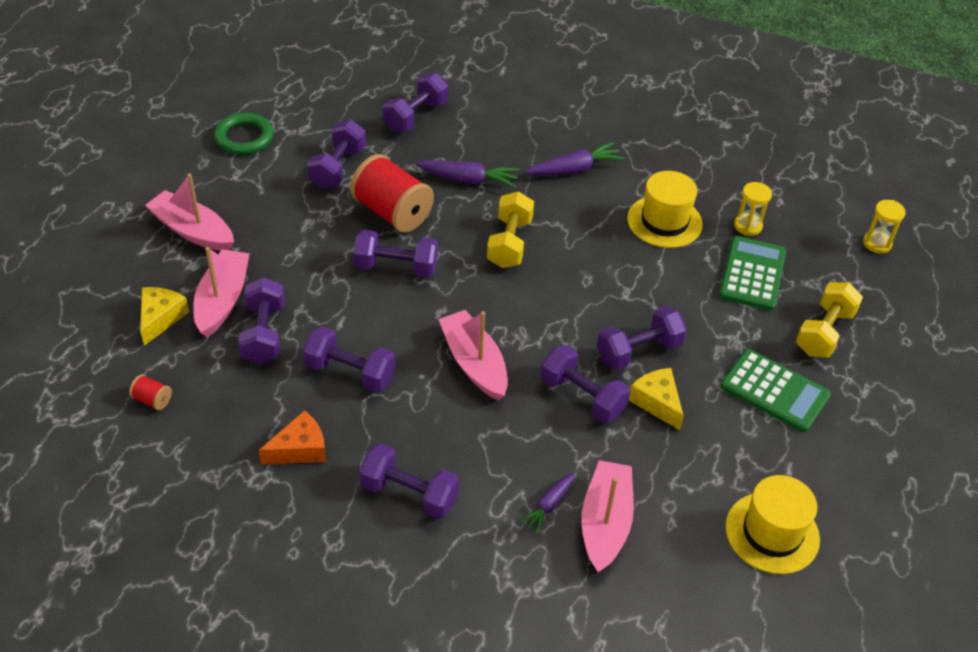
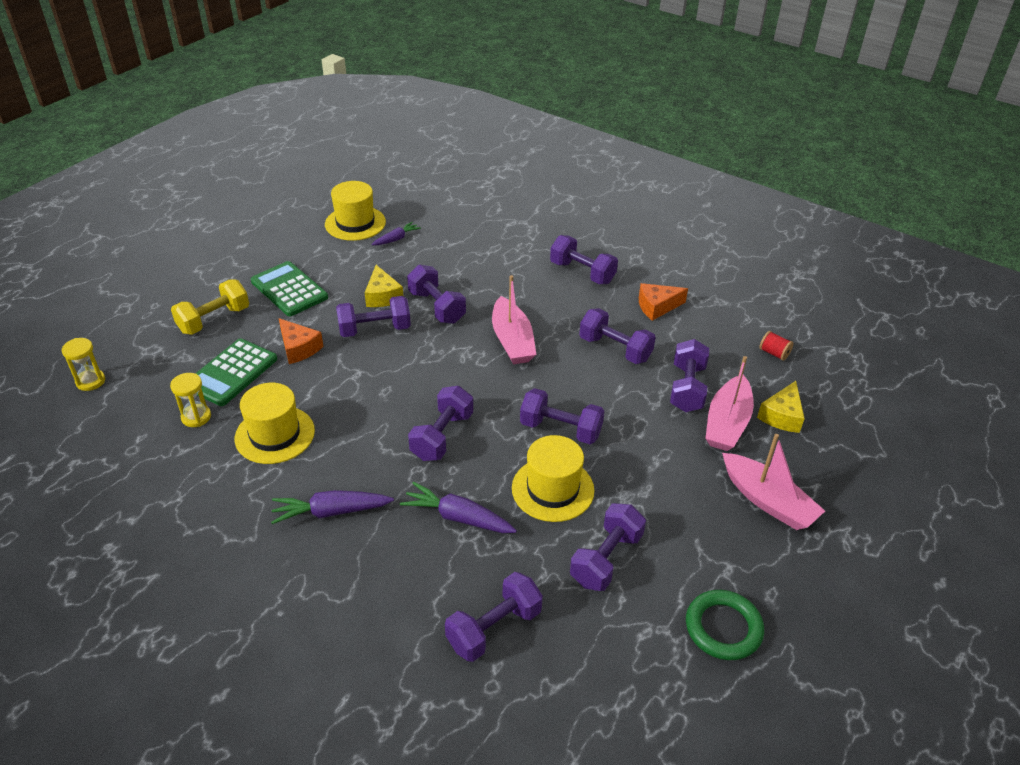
camera: 165 degrees left, 5 degrees down
red spool [350,154,434,233] -> yellow hat [512,435,594,522]
yellow dumbbell [487,191,534,268] -> purple dumbbell [408,386,473,461]
purple carrot [519,473,575,534] -> purple carrot moved to [371,222,421,245]
pink boat [581,460,634,572] -> none
none -> orange cheese [279,318,323,364]

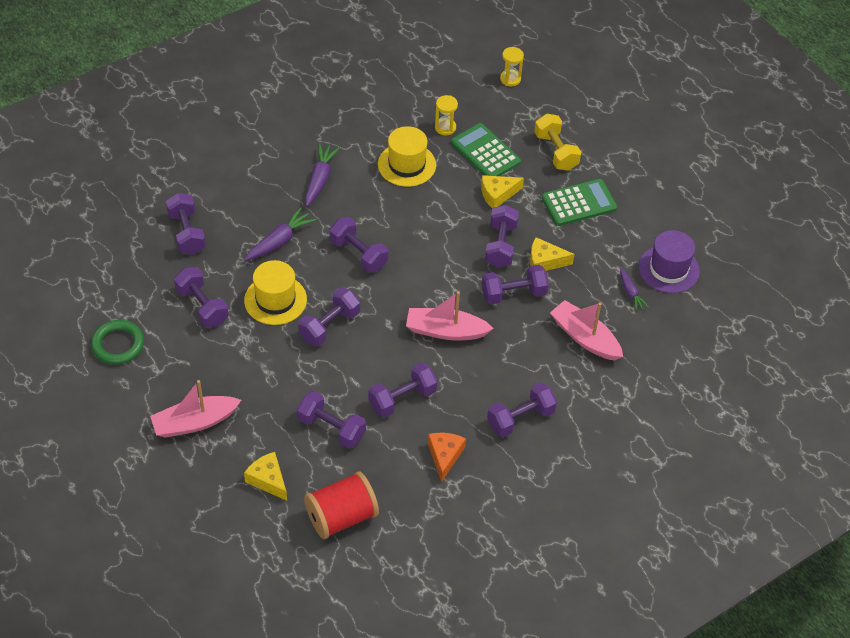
camera: 110 degrees right, 10 degrees up
orange cheese [279,318,323,364] -> yellow cheese [481,175,524,208]
yellow hat [325,181,386,241] -> purple hat [639,230,700,293]
pink boat [705,356,754,451] -> pink boat moved to [550,300,623,361]
red spool [759,331,794,361] -> red spool [304,471,379,539], size x2.36

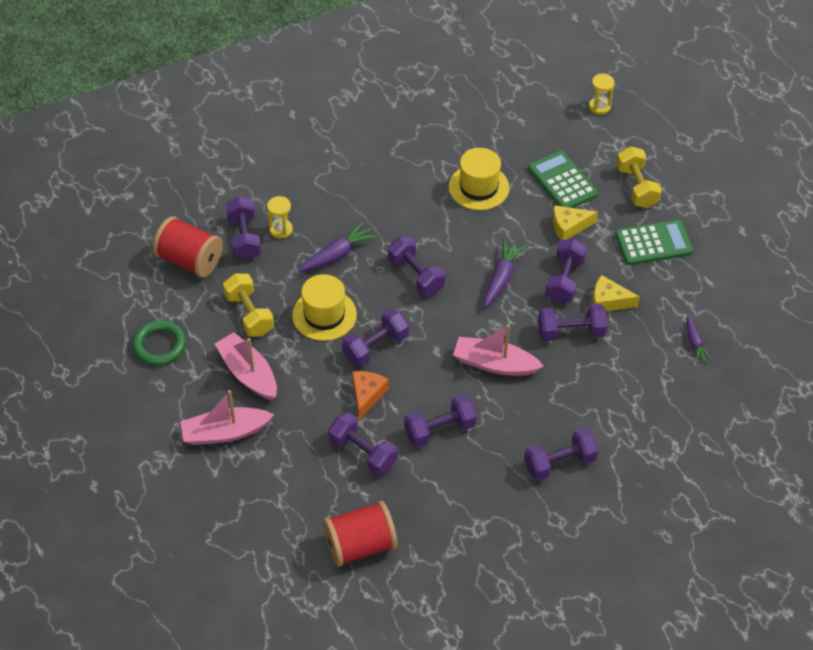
camera: 10 degrees right, 0 degrees up
purple dumbbell [174,267,228,328] -> yellow dumbbell [223,274,274,337]
yellow cheese [244,452,287,501] -> none
purple carrot [305,143,340,207] -> purple carrot moved to [484,238,526,308]
orange cheese [428,433,466,483] -> orange cheese moved to [352,371,389,420]
yellow hourglass [435,95,458,135] -> yellow hourglass moved to [267,196,293,239]
pink boat [550,300,623,361] -> pink boat moved to [215,332,277,400]
purple hat [639,230,700,293] -> none
none -> red spool [153,216,223,278]

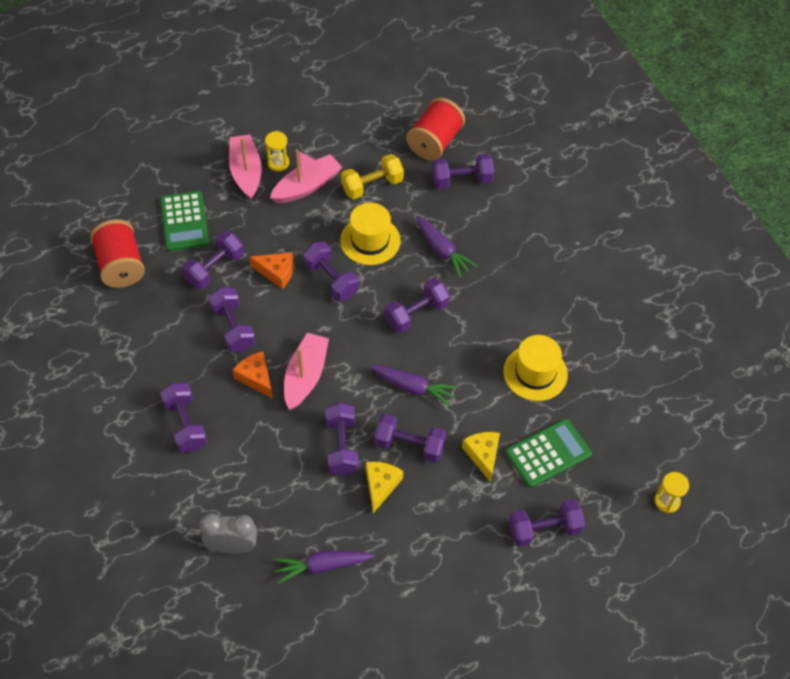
camera: 90 degrees right, 5 degrees up
green ring [132,320,186,366] -> none
yellow hourglass [267,196,293,239] -> yellow hourglass moved to [265,131,289,171]
green calculator [615,220,694,265] -> green calculator moved to [160,191,209,251]
yellow dumbbell [616,146,662,208] -> purple dumbbell [509,499,585,547]
purple carrot [686,315,712,363] -> purple carrot [274,550,375,584], size x1.59
none -> grey clock [199,513,257,554]
none -> orange cheese [232,351,273,399]

